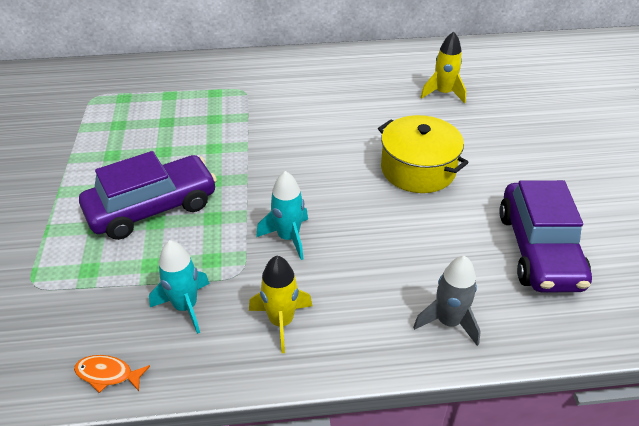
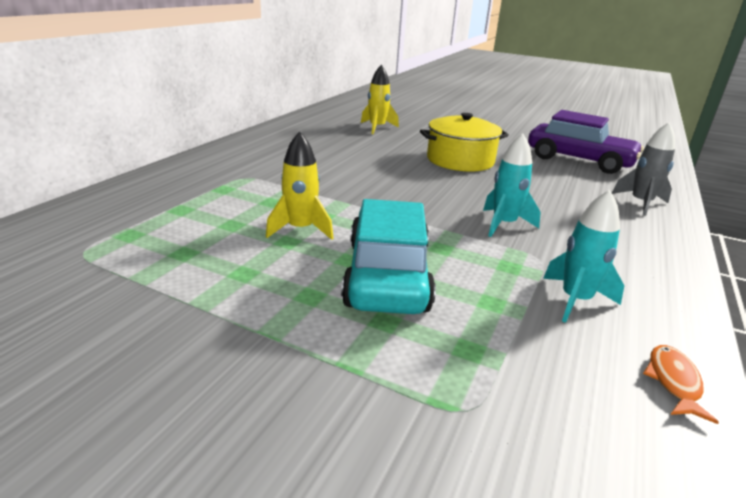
camera: 60 degrees left, 15 degrees down
orange fish [74,355,150,393] -> orange fish turned 150 degrees clockwise [643,345,719,424]
purple car [79,151,217,240] -> turquoise car [341,199,436,314]
yellow rocket [249,256,313,353] -> yellow rocket moved to [266,131,334,240]

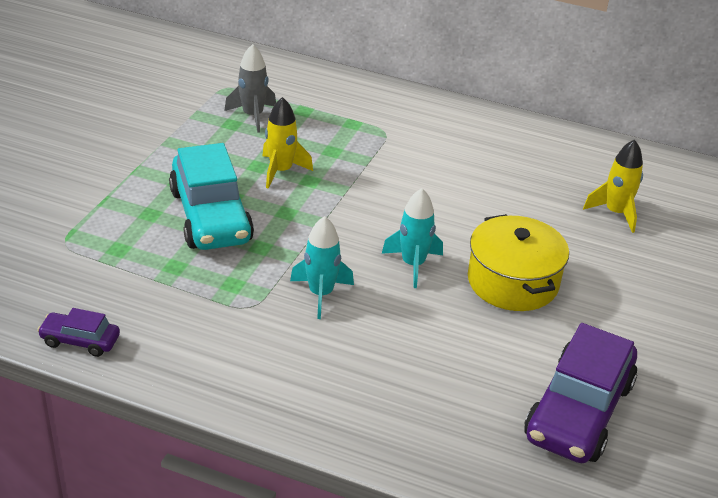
camera: 85 degrees right, 10 degrees up
turquoise car [341,199,436,314] -> turquoise car turned 75 degrees clockwise [169,143,254,250]
turquoise rocket [543,190,625,323] -> turquoise rocket moved to [382,188,443,288]
grey rocket [612,122,675,216] -> grey rocket moved to [224,44,276,133]
orange fish [643,345,719,424] -> purple car [37,308,120,357]

